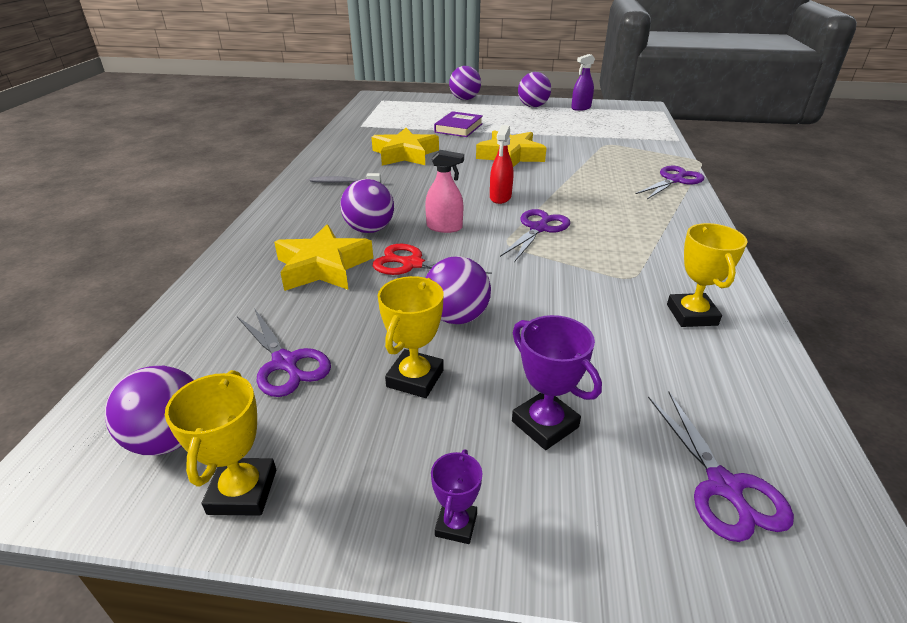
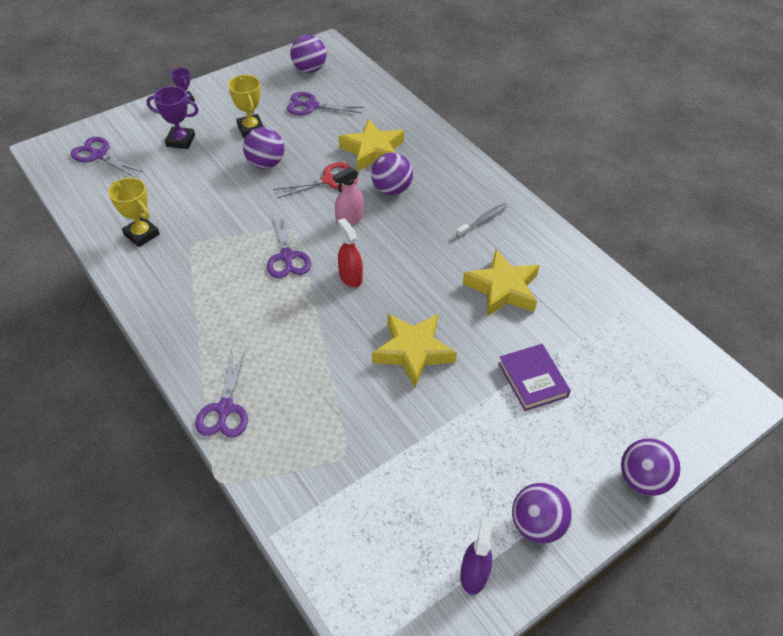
camera: 135 degrees right, 15 degrees up
yellow trophy [165,370,276,516] -> none

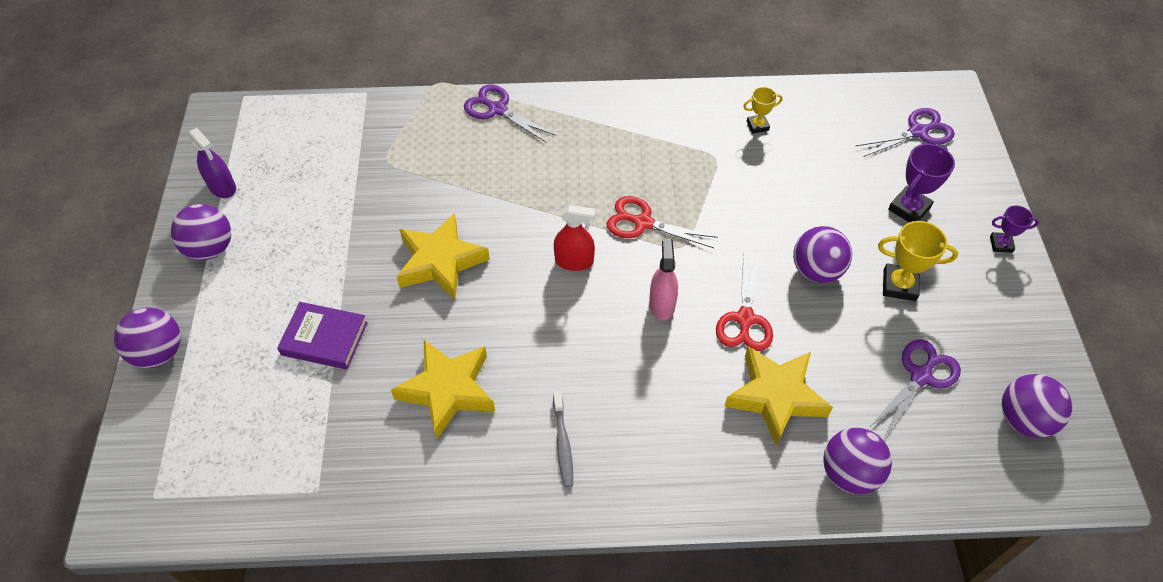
camera: 125 degrees right, 5 degrees up
yellow trophy [108,178,160,247] -> yellow trophy [743,87,783,134], size x0.62
purple scissors [267,212,311,278] -> red scissors [607,196,718,248]
purple ball [371,153,413,195] -> purple ball moved to [823,428,892,494]

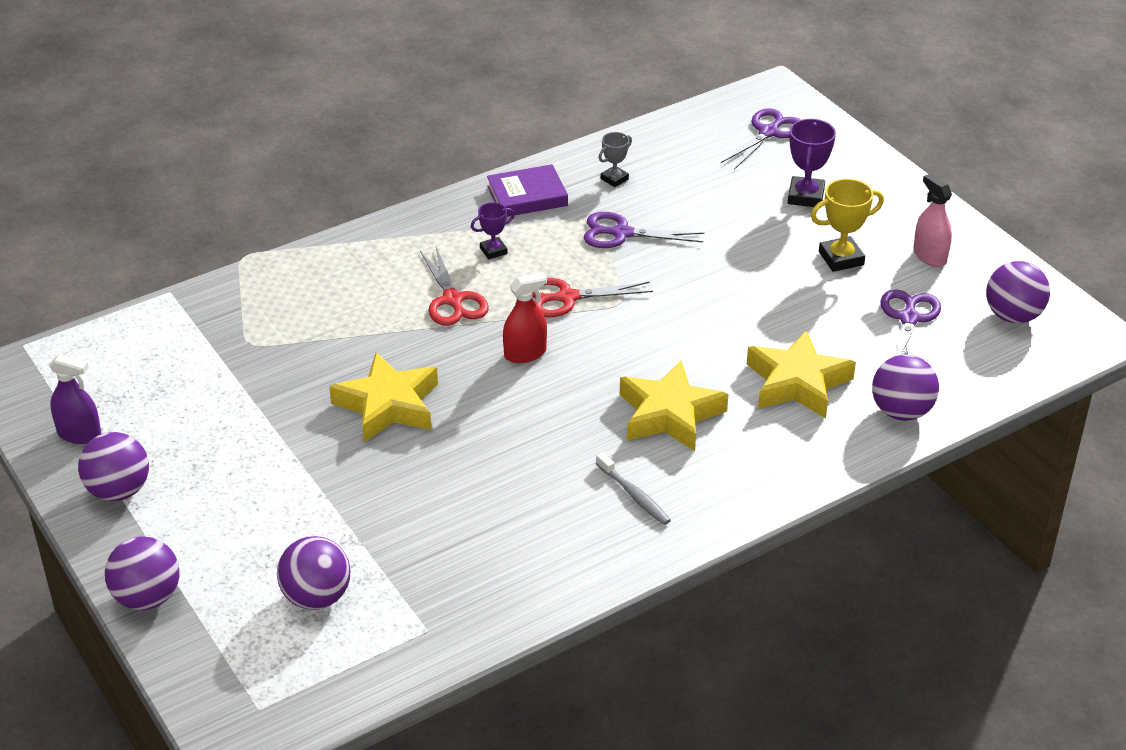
camera: 30 degrees left, 15 degrees down
purple book [277,302,368,369] -> purple book moved to [487,164,568,217]
yellow star [391,340,495,439] -> yellow star moved to [620,361,728,451]
purple scissors [464,84,556,143] -> purple scissors moved to [583,212,704,248]
pink spray bottle [649,238,678,321] -> pink spray bottle moved to [913,173,952,267]
red scissors [716,255,773,351] -> red scissors moved to [420,247,489,326]
yellow trophy [743,87,783,134] -> grey trophy [598,132,632,187]
purple ball [793,226,852,283] -> purple ball moved to [277,536,350,610]
purple trophy [990,205,1039,253] -> purple trophy moved to [471,202,515,259]

